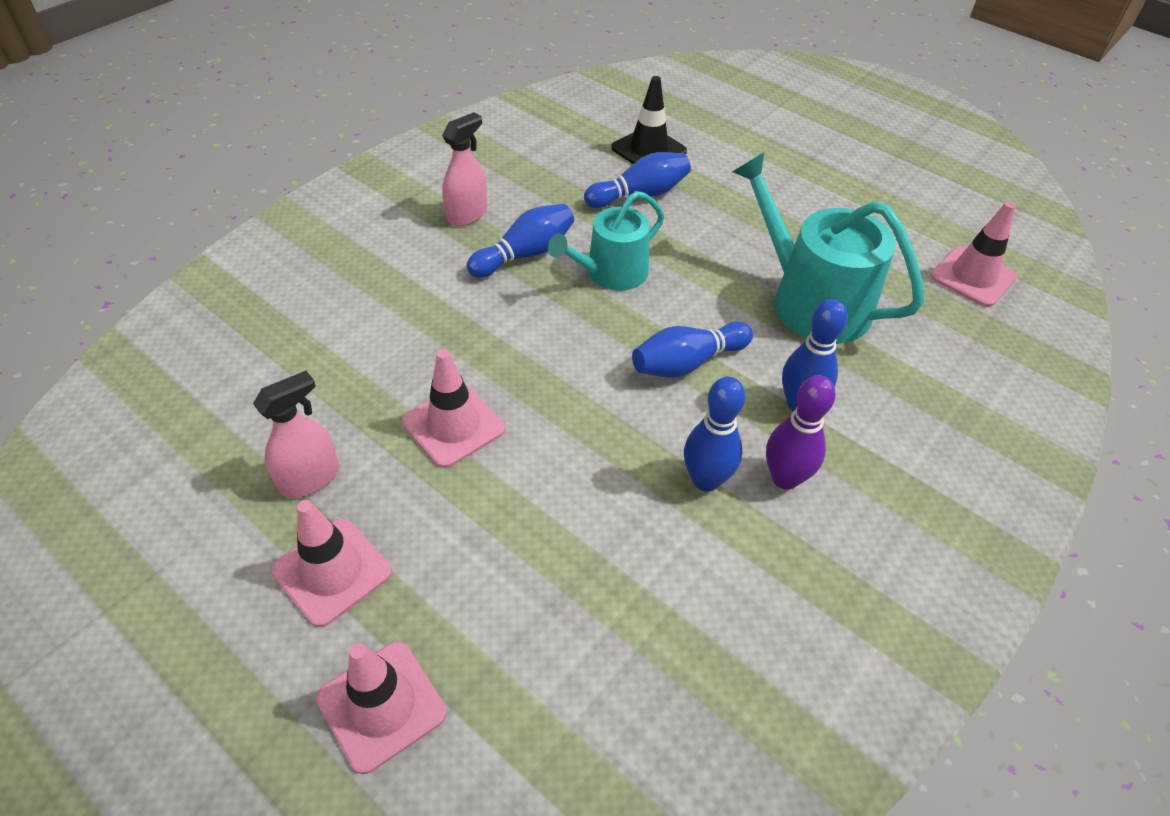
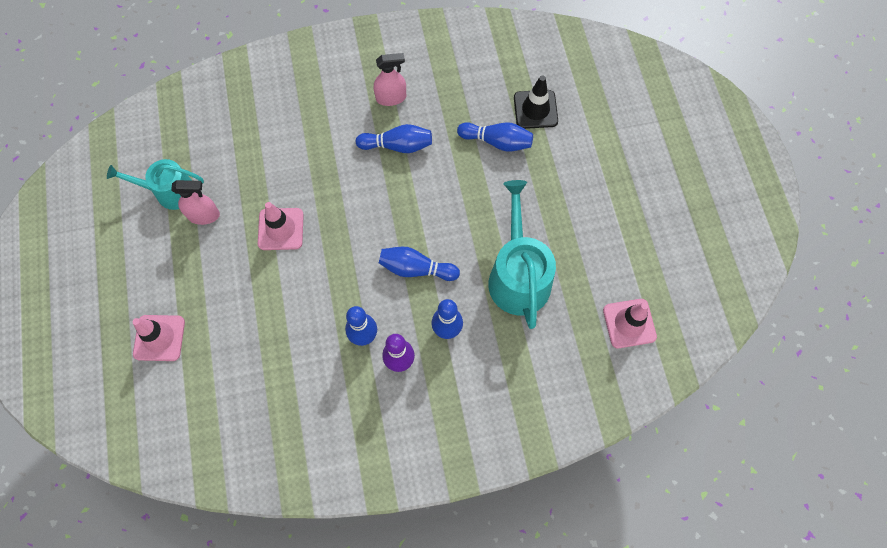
camera: 40 degrees right, 20 degrees up
pink traffic cone [271,500,392,627] -> none
turquoise watering can [548,191,664,291] -> turquoise watering can moved to [107,159,204,210]

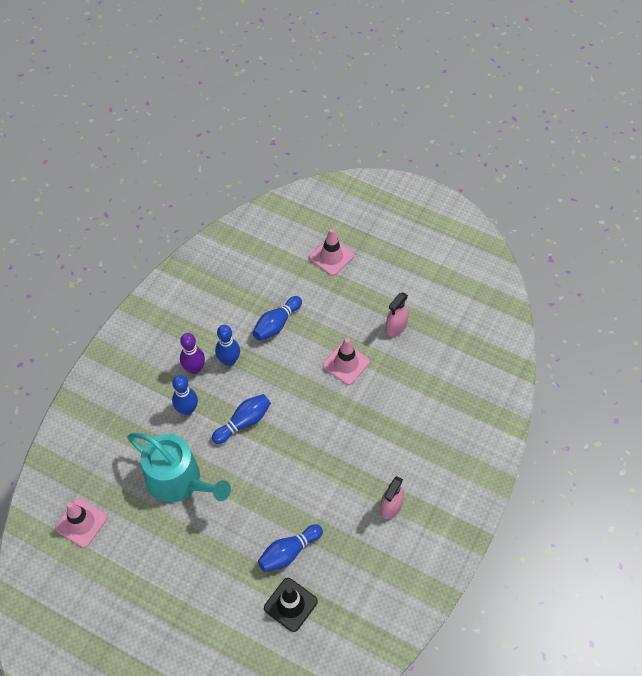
camera: 130 degrees right, 10 degrees down
turquoise watering can [107,159,204,210] -> none
blue bowling pin [356,124,432,153] -> blue bowling pin moved to [253,296,302,341]

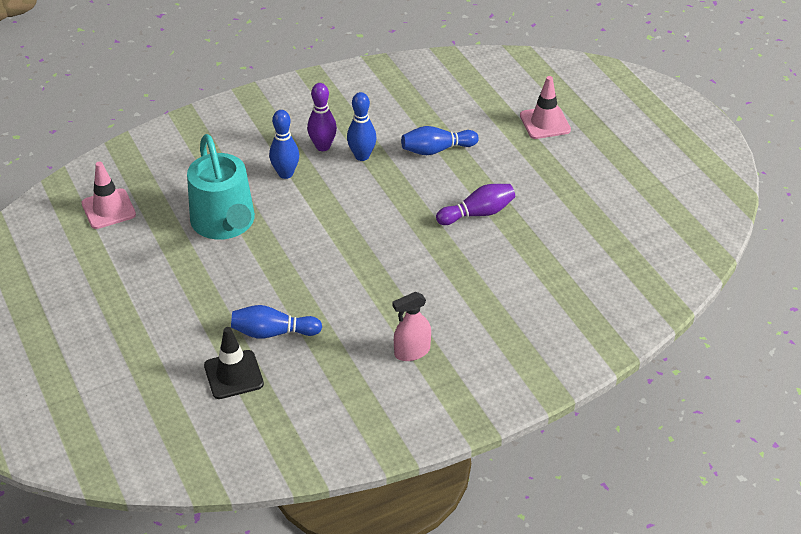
camera: 35 degrees right, 15 degrees down
blue bowling pin [212,394,271,444] -> none
pink traffic cone [323,338,370,385] -> purple bowling pin [436,184,515,225]
pink spray bottle [386,292,409,337] -> none

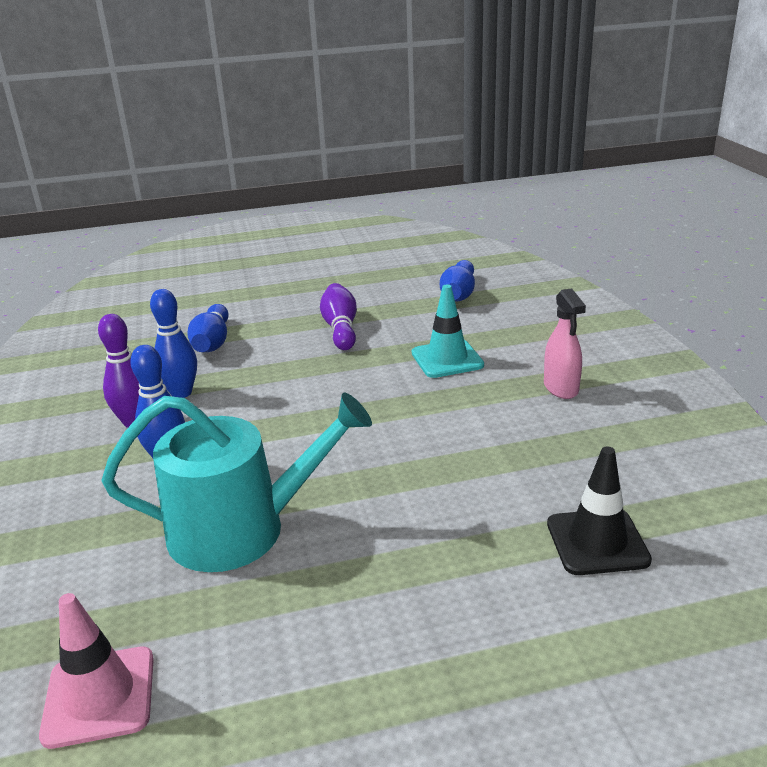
camera: 75 degrees left, 15 degrees down
blue bowling pin [231,305,322,339] -> blue bowling pin moved to [440,260,475,302]
pink traffic cone [520,76,571,139] -> none
none -> turquoise traffic cone [412,284,484,378]

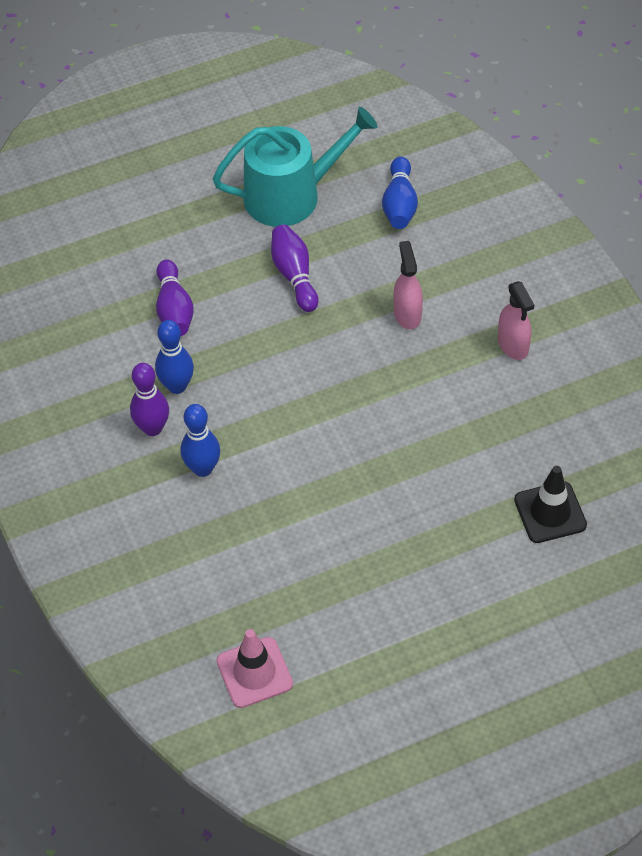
camera: 10 degrees left, 25 degrees up
turquoise watering can [101,392,372,572] -> turquoise watering can moved to [212,107,377,227]
blue bowling pin [187,304,229,352] -> purple bowling pin [156,259,194,336]
turquoise traffic cone [412,284,484,378] -> pink spray bottle [394,241,423,329]

